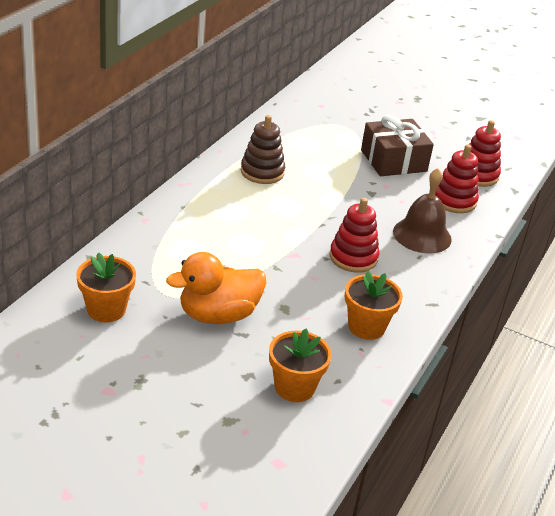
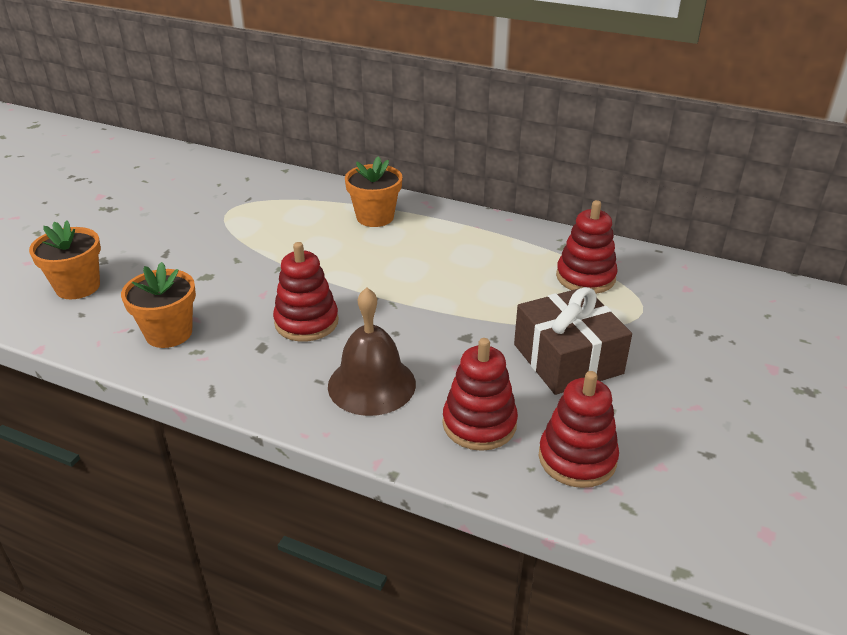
camera: 90 degrees right, 0 degrees up
orange flower pot [76,252,136,322] -> orange flower pot moved to [345,156,402,227]
orange duck [166,252,266,324] -> none
brown stacking toy [241,115,285,184] -> none
none -> red stacking toy [556,200,618,294]

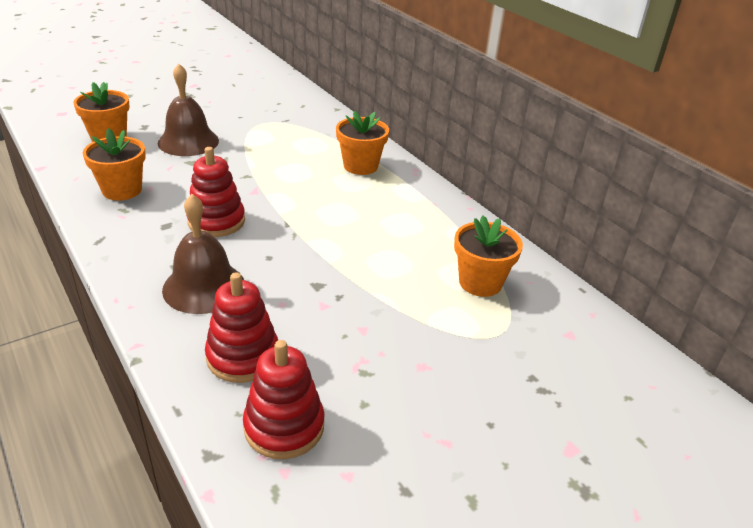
camera: 30 degrees right, 0 degrees up
brown gift [514,287,632,395] -> none
red stacking toy [556,200,618,294] -> orange flower pot [454,215,523,297]
none -> brown bell [158,63,219,156]

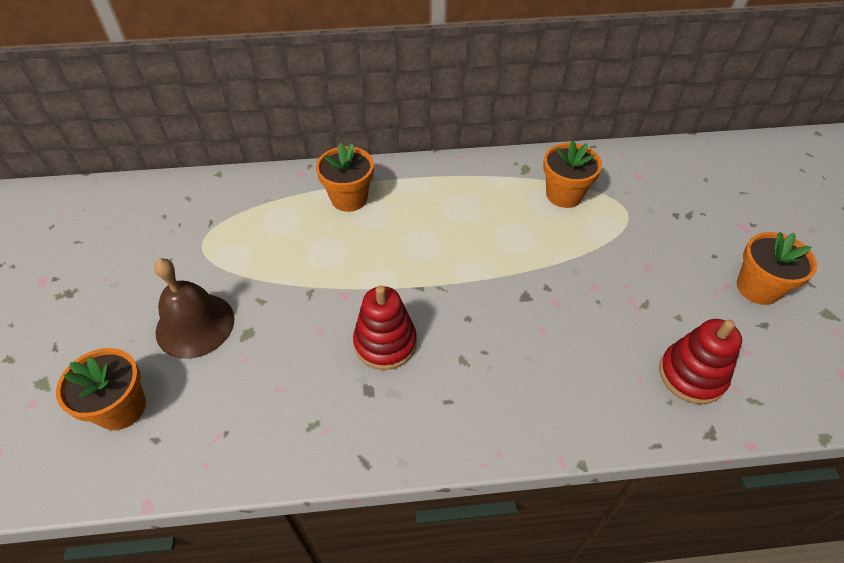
camera: 60 degrees left, 15 degrees up
orange flower pot [83,128,146,200] -> orange flower pot moved to [737,232,817,305]
brown bell [162,194,244,314] -> none
red stacking toy [205,272,278,383] -> none

